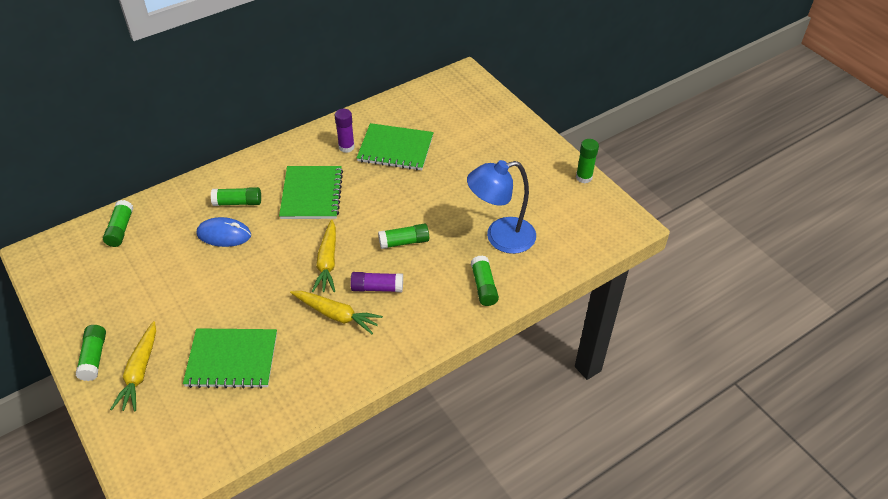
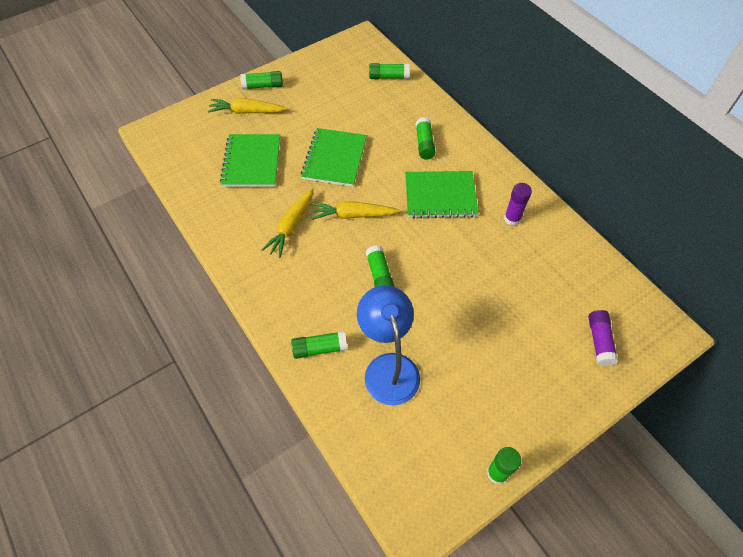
camera: 90 degrees right, 10 degrees up
blue mouse [197,217,251,247] -> none
purple glue stick [350,272,403,292] -> purple glue stick moved to [588,310,618,366]
green notebook [357,123,434,170] -> green notebook moved to [301,128,367,187]

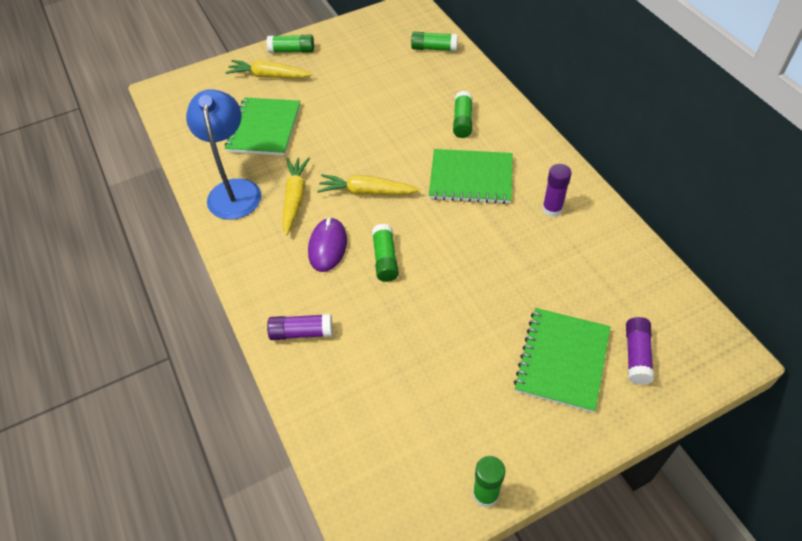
camera: 10 degrees right, 5 degrees down
yellow carrot [261,188,314,258] -> yellow carrot turned 150 degrees clockwise [282,158,310,236]
green glue stick [291,331,347,359] -> purple glue stick [267,314,333,340]
green notebook [301,128,367,187] -> green notebook moved to [514,308,610,413]
blue lamp [357,285,420,406] -> blue lamp moved to [186,89,261,220]
none -> purple mouse [308,217,347,272]

